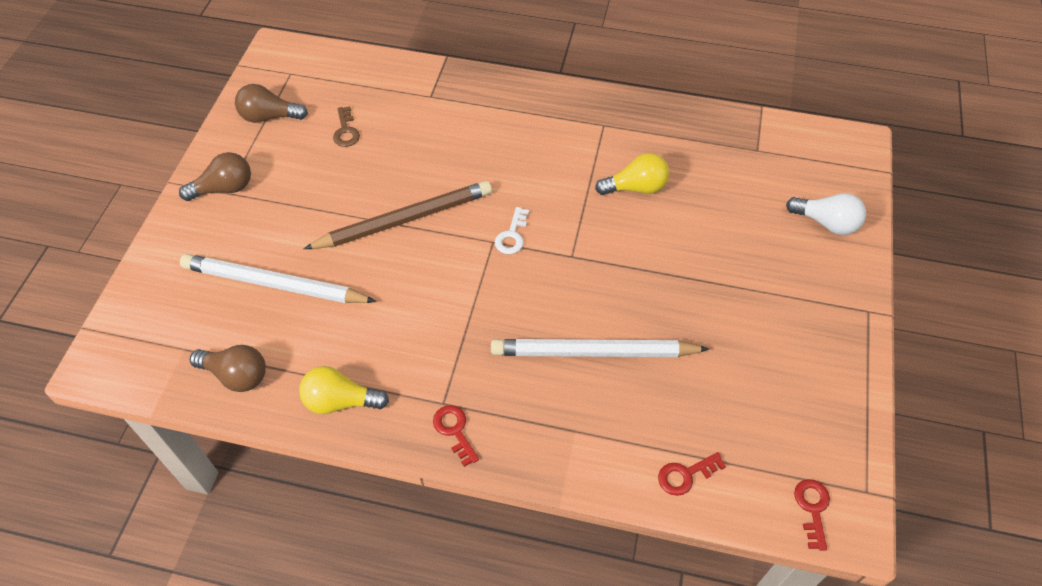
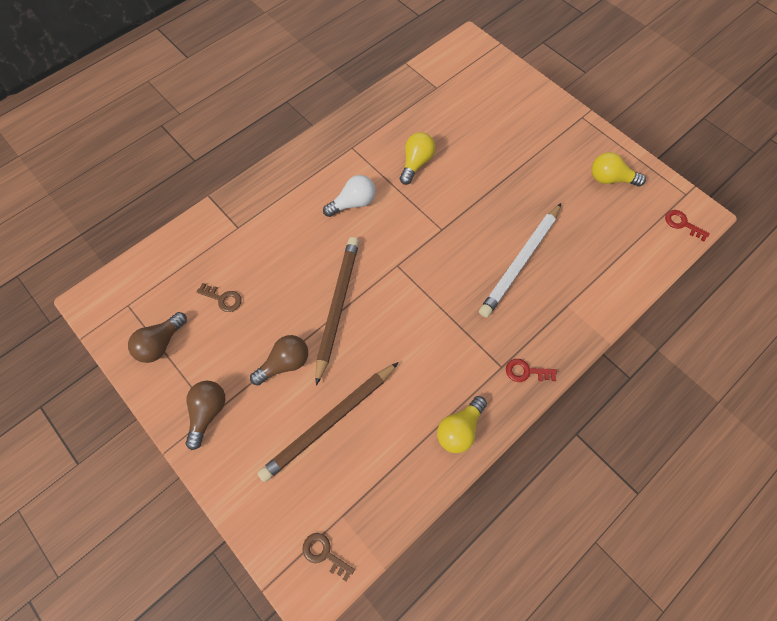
camera: 55 degrees left, 10 degrees up
white pencil [180,254,377,303] -> brown pencil [257,362,399,482]
brown light bulb [190,345,266,392] -> brown light bulb moved to [250,335,308,386]
white key [495,207,529,254] -> none
red key [658,452,726,496] -> none
white light bulb [786,193,866,235] -> white light bulb moved to [323,175,376,217]
none -> brown key [303,533,355,582]
none -> yellow light bulb [591,152,646,186]

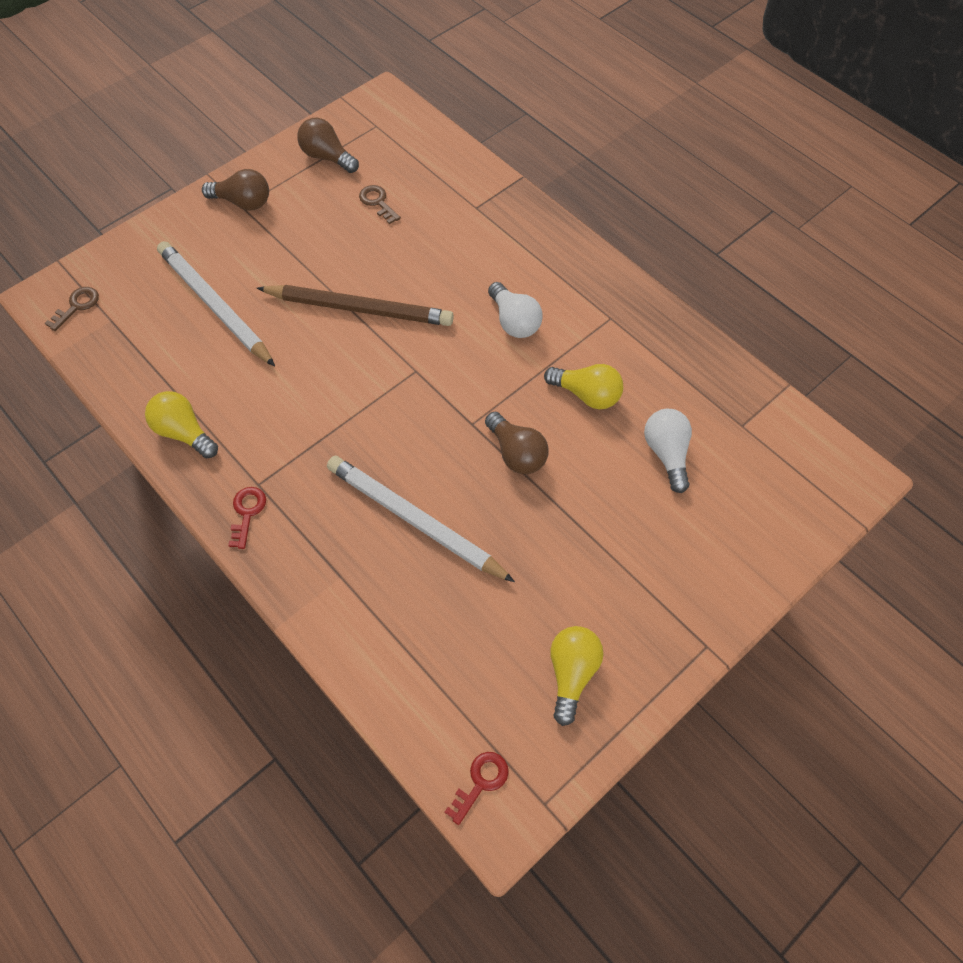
camera: 90 degrees right, 5 degrees down
brown key [196,283,242,312] -> brown key turned 120 degrees clockwise [359,185,401,224]
brown light bulb [250,335,308,386] -> brown light bulb moved to [485,412,549,474]
brown pencil [257,362,399,482] -> white pencil [157,241,275,367]
none -> white light bulb [644,409,692,493]

